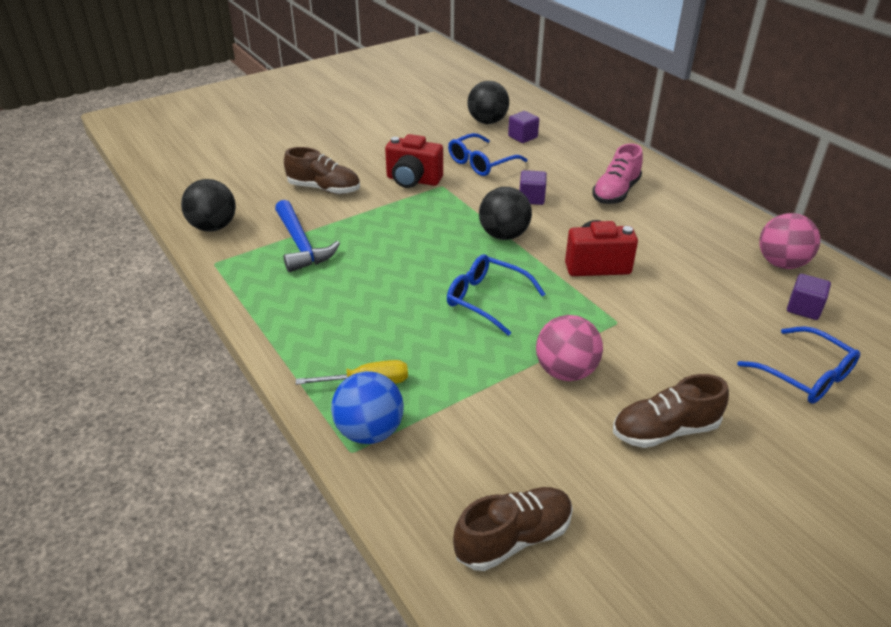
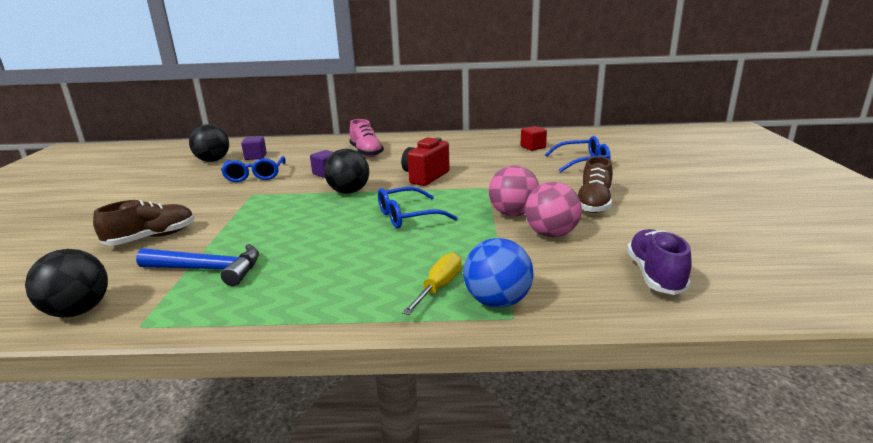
camera: 55 degrees left, 15 degrees down
red camera [385,134,443,188] -> none
brown shoe [453,487,573,571] -> purple shoe [627,229,692,295]
pink ball [759,213,820,269] -> pink ball moved to [525,182,582,237]
purple cube [787,274,831,320] -> red cube [521,126,547,151]

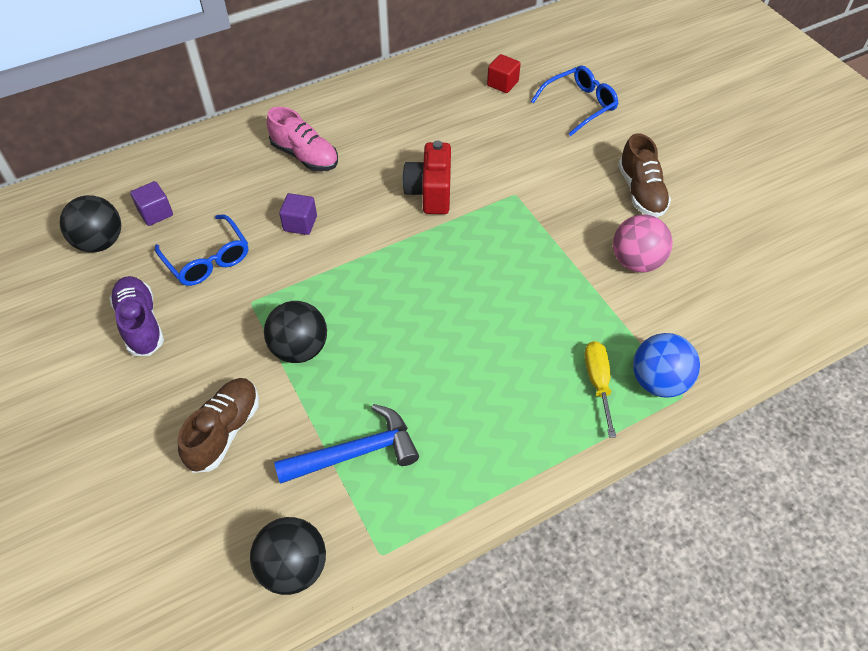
camera: 30 degrees left, 30 degrees up
black ball [324,149,369,194] -> black ball moved to [264,301,327,363]
blue glasses [378,187,458,228] -> none
pink ball [489,165,539,216] -> none
purple shoe [627,229,692,295] -> purple shoe moved to [109,276,164,356]

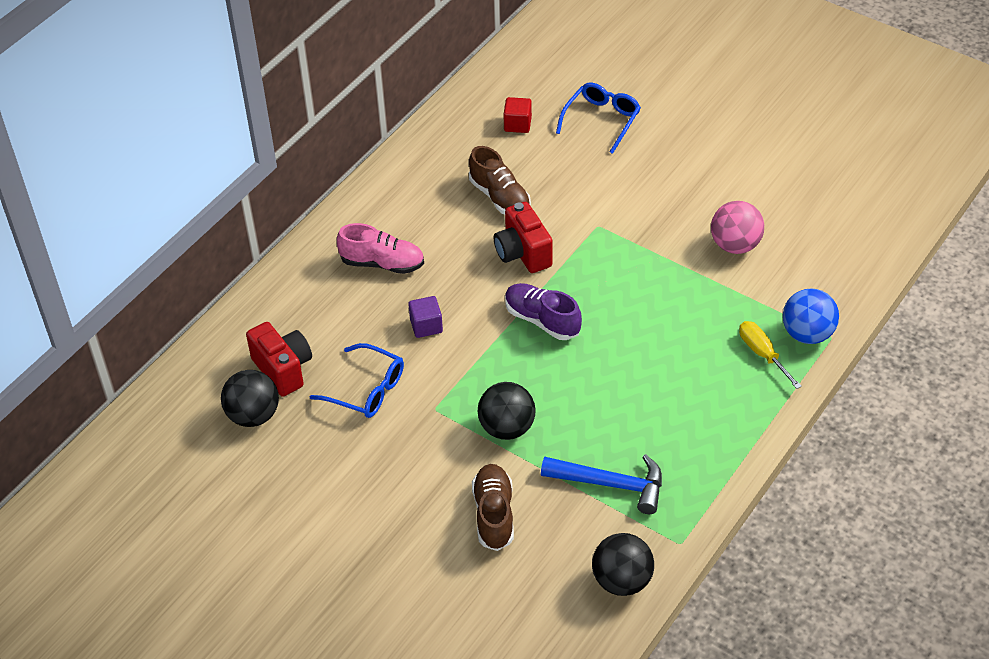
camera: 25 degrees left, 5 degrees down
purple shoe [109,276,164,356] -> purple shoe moved to [505,283,582,340]
purple cube [130,181,173,226] -> red camera [246,322,312,397]
blue hammer [274,404,419,484] -> blue hammer turned 60 degrees clockwise [541,454,662,514]
brown shoe [618,133,671,217] -> brown shoe moved to [469,146,531,215]

